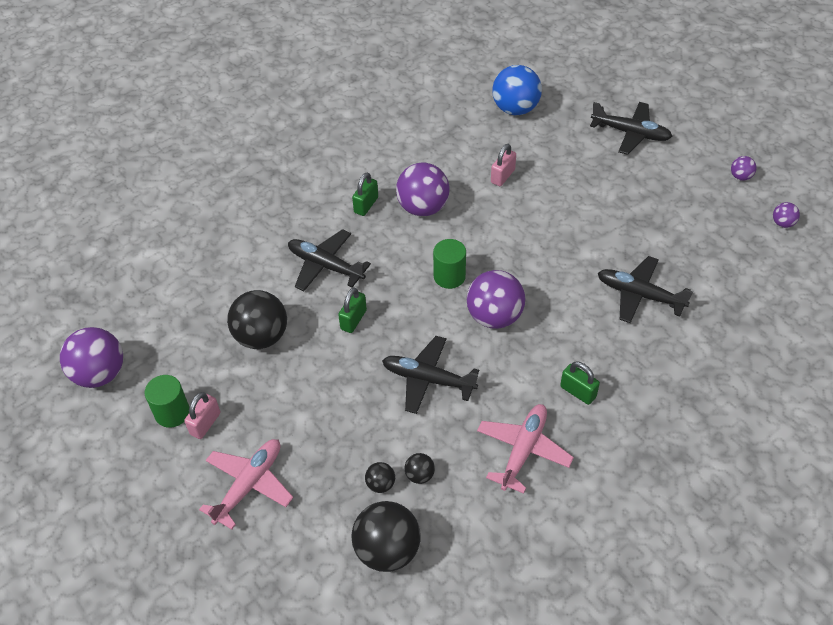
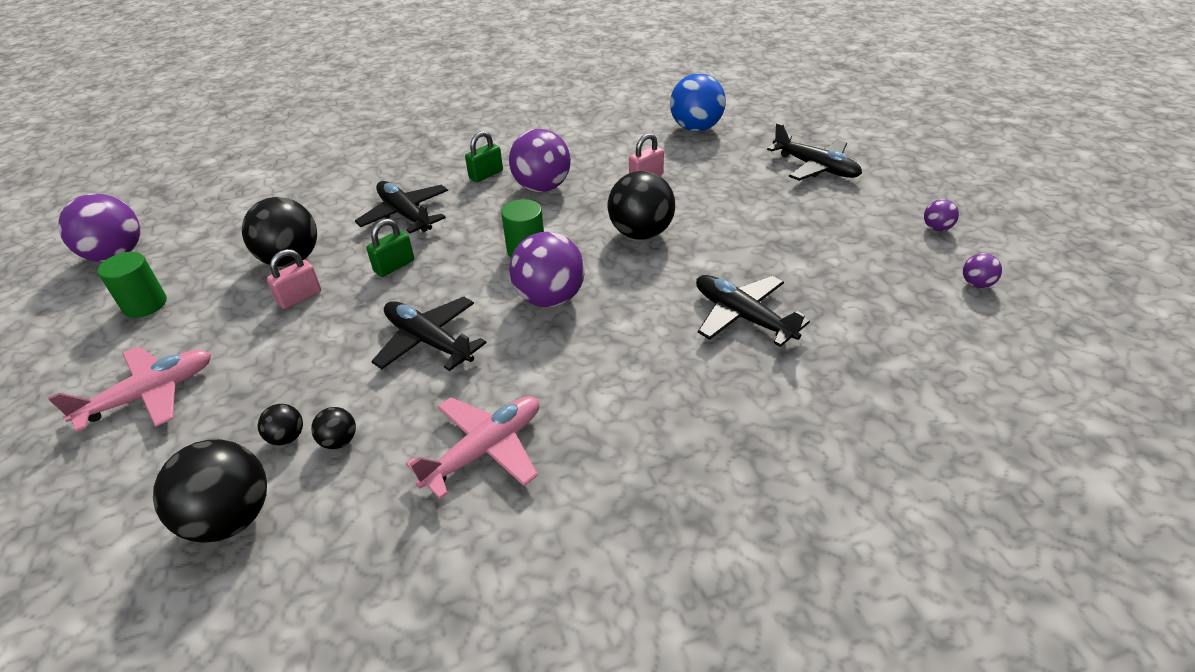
camera: 20 degrees right, 10 degrees down
pink padlock [184,392,220,439] -> pink padlock moved to [267,249,321,309]
green padlock [560,361,600,405] -> none
none -> black ball [608,171,675,240]

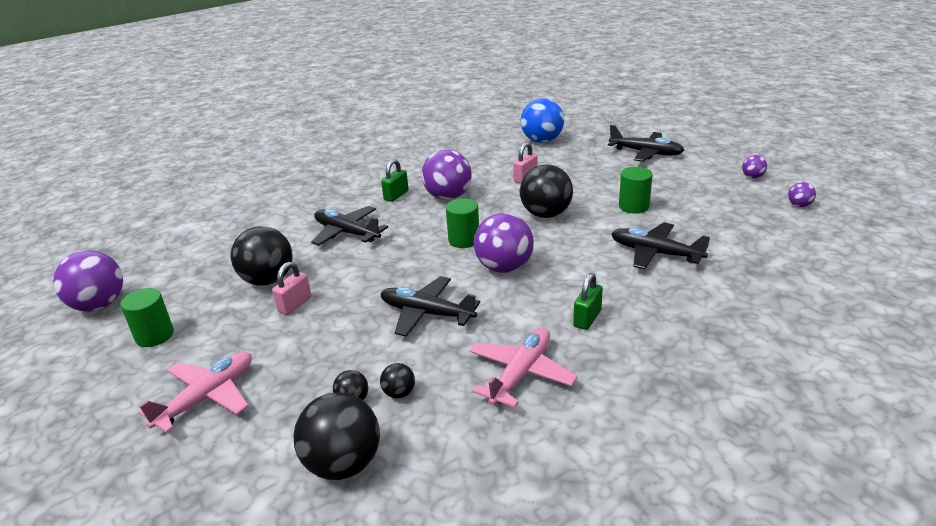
camera: 15 degrees left, 10 degrees down
green padlock [366,219,414,277] -> green padlock moved to [573,273,603,330]
none -> green cylinder [619,167,653,214]

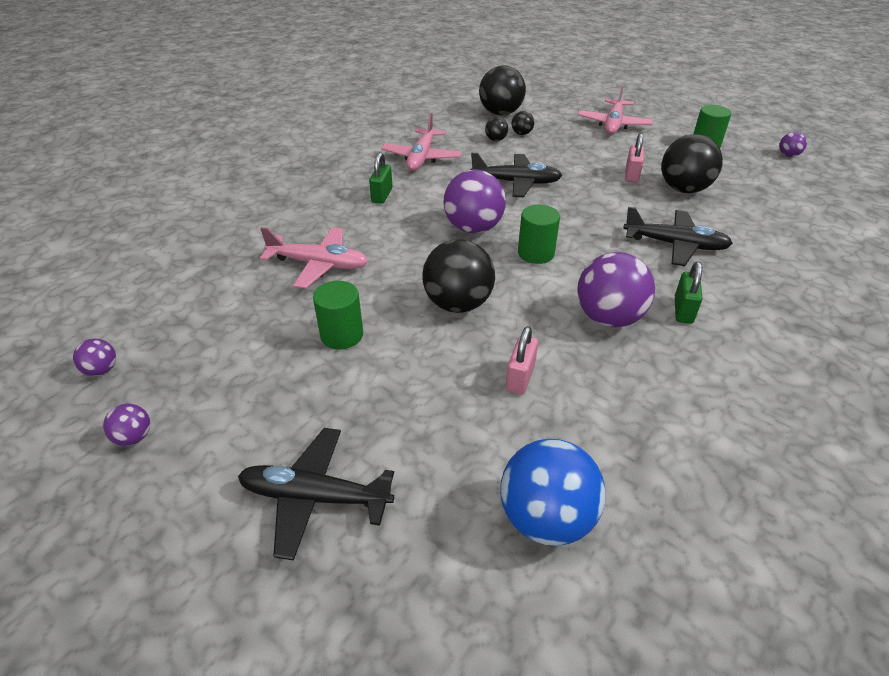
camera: 160 degrees right, 10 degrees up
purple ball [53,250,123,312] -> purple ball [779,132,807,157], size x0.47
black plane [611,222,710,269] -> pink plane [260,227,368,289]

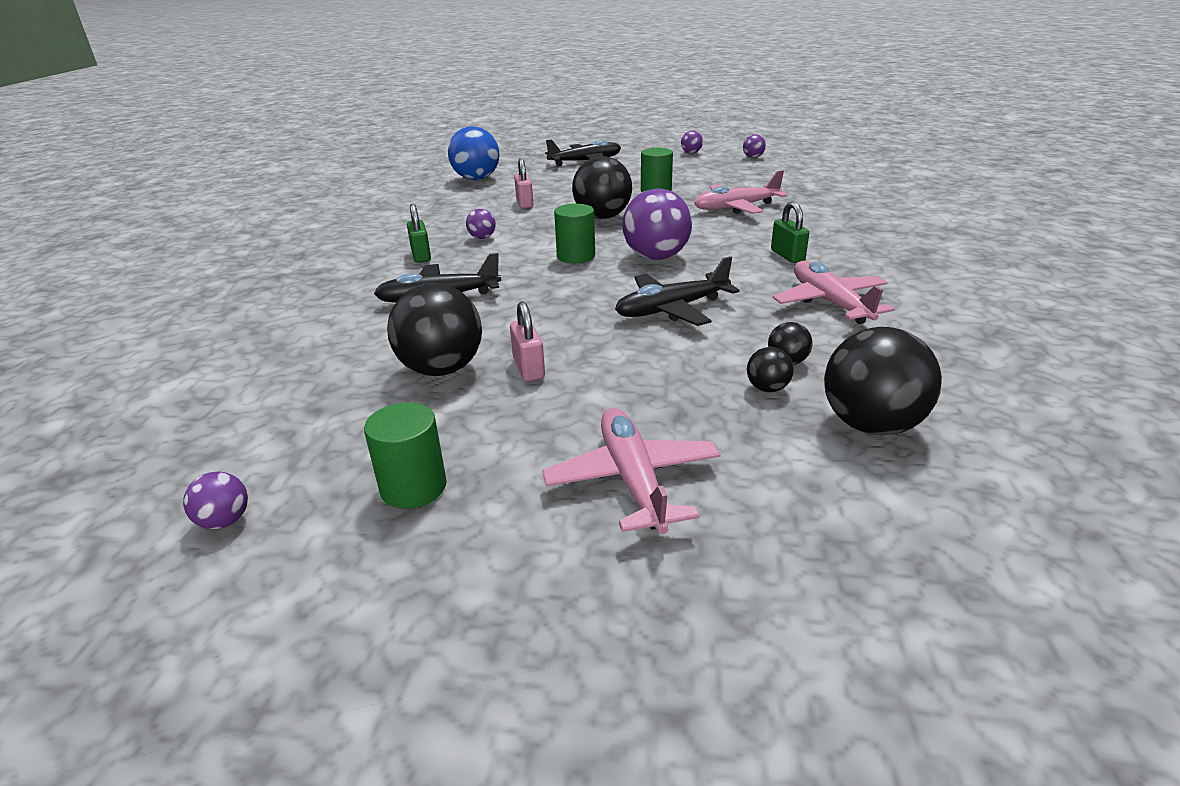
camera: 150 degrees right, 10 degrees down
purple ball [577,252,655,327] -> purple ball [466,209,496,239], size x0.47

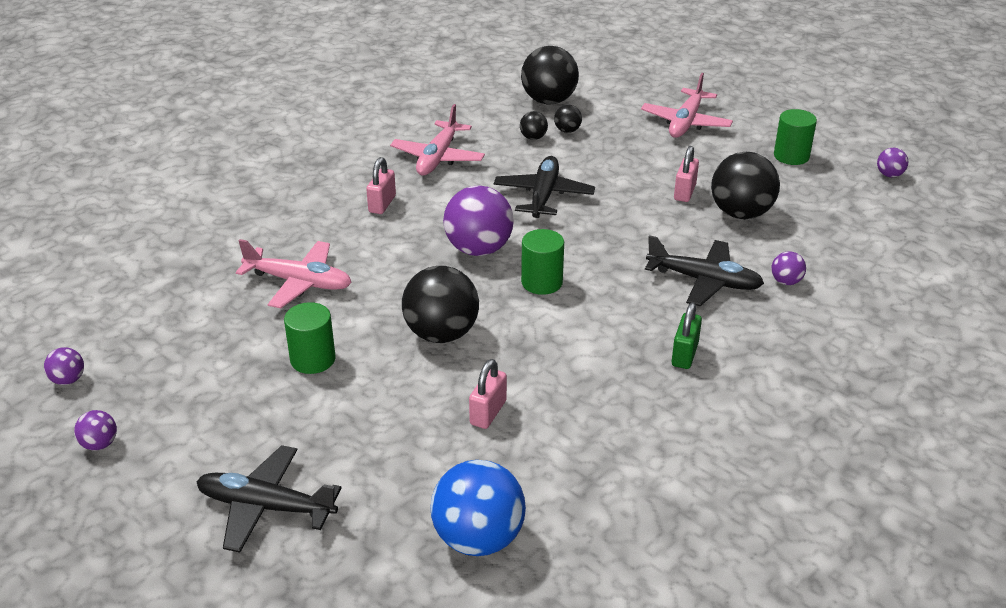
camera: 145 degrees left, 5 degrees up
purple ball [466,209,496,239] -> purple ball moved to [771,251,806,285]
black plane [615,256,739,326] -> black plane turned 90 degrees counterclockwise [494,156,595,218]
green padlock [771,201,809,263] -> pink padlock [366,157,396,214]

